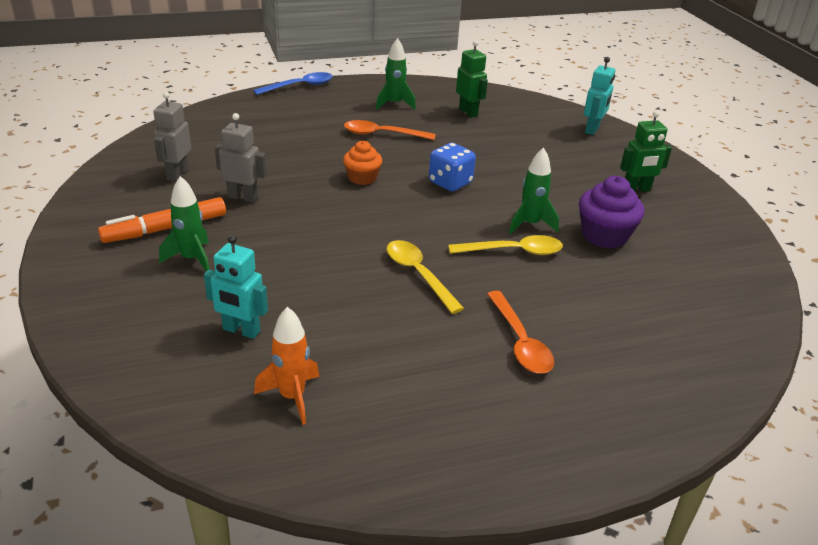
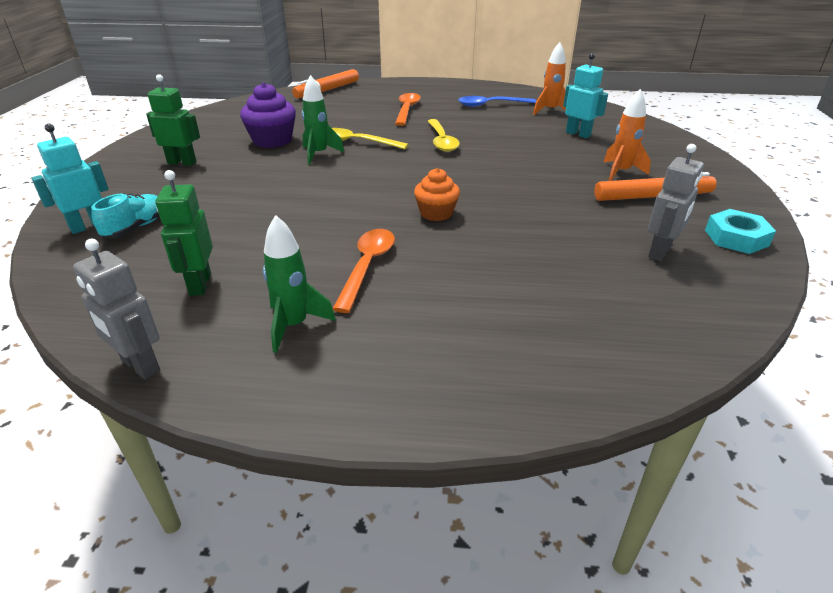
camera: 155 degrees left, 0 degrees up
green rocket [159,176,210,272] -> orange rocket [603,89,651,181]
grey robot [215,113,267,202] -> grey robot moved to [73,239,160,380]
blue spoon [253,72,333,95] -> blue spoon moved to [458,96,536,107]
orange spoon [344,120,435,140] -> orange spoon turned 105 degrees counterclockwise [333,229,395,313]
blue dice [429,143,476,192] -> none
none -> turquoise shoe [91,193,159,238]
none -> orange marker [292,69,359,98]
none -> turquoise nut [705,209,776,254]

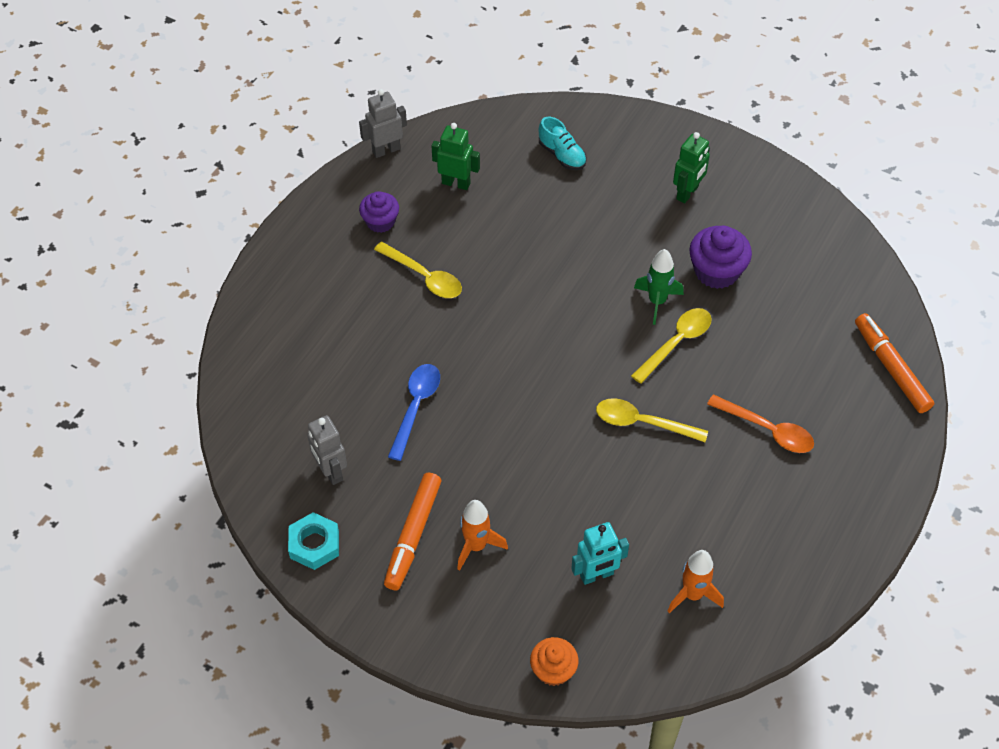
camera: 115 degrees right, 20 degrees up
turquoise robot [31,123,109,234] -> none
green rocket [263,215,336,353] -> purple cupcake [359,191,399,233]
orange spoon [333,229,395,313] -> yellow spoon [374,242,462,298]
orange cupcake [414,168,460,221] -> orange cupcake moved to [530,637,579,686]
blue spoon [458,96,536,107] -> blue spoon moved to [388,364,440,461]

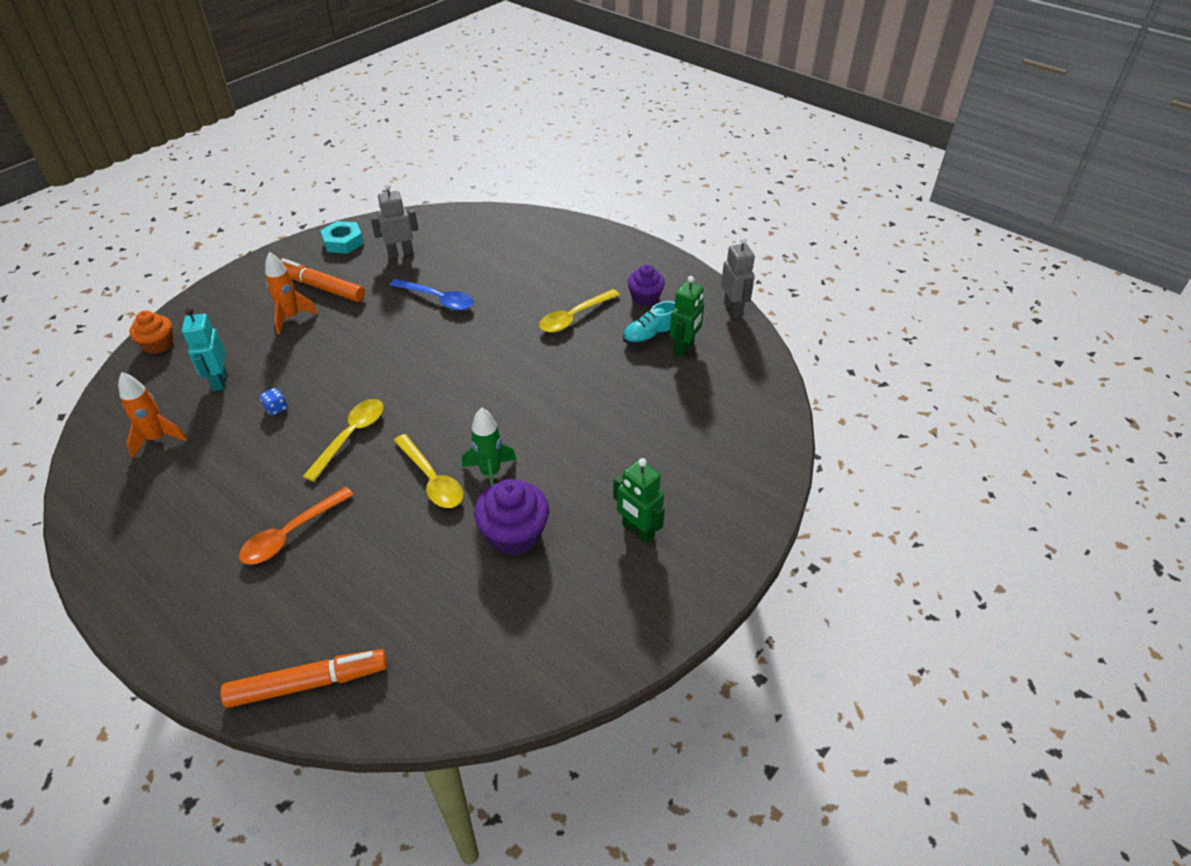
camera: 100 degrees right, 10 degrees down
turquoise shoe [539,117,587,170] -> turquoise shoe moved to [623,301,675,346]
none -> blue dice [260,388,288,416]

